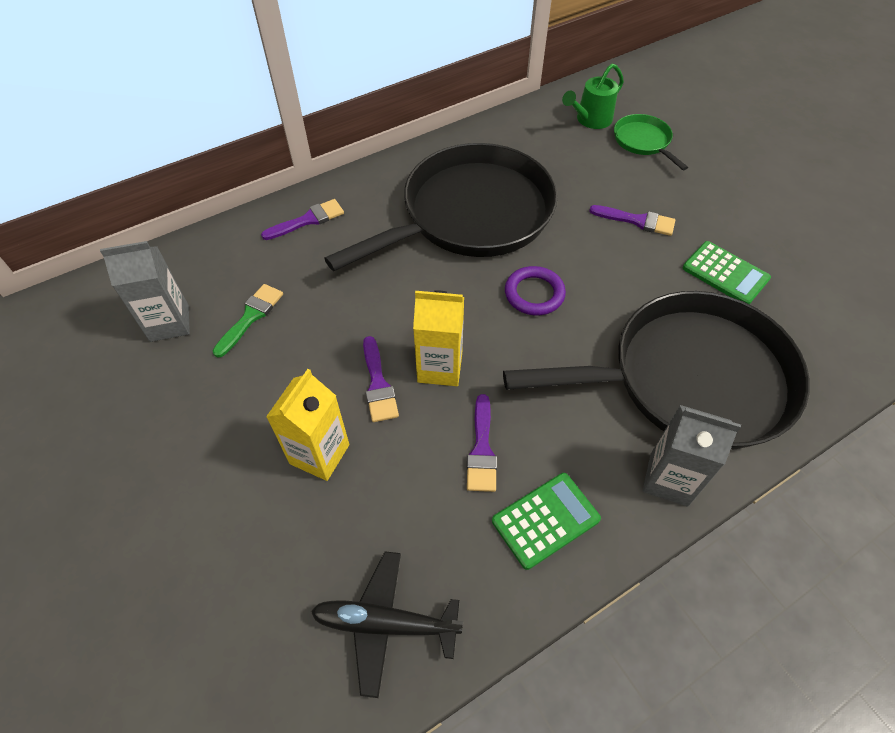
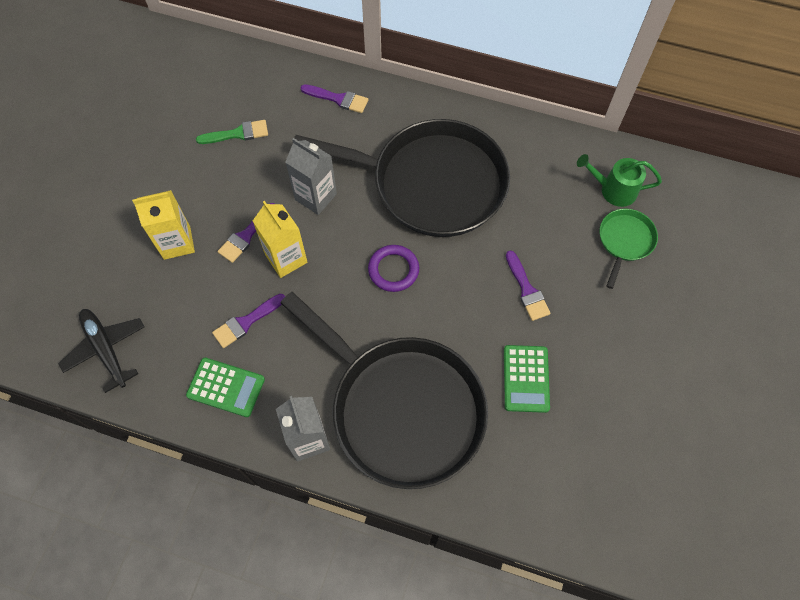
camera: 50 degrees right, 10 degrees up
grey carton [100,241,190,342] -> grey carton moved to [285,138,337,215]

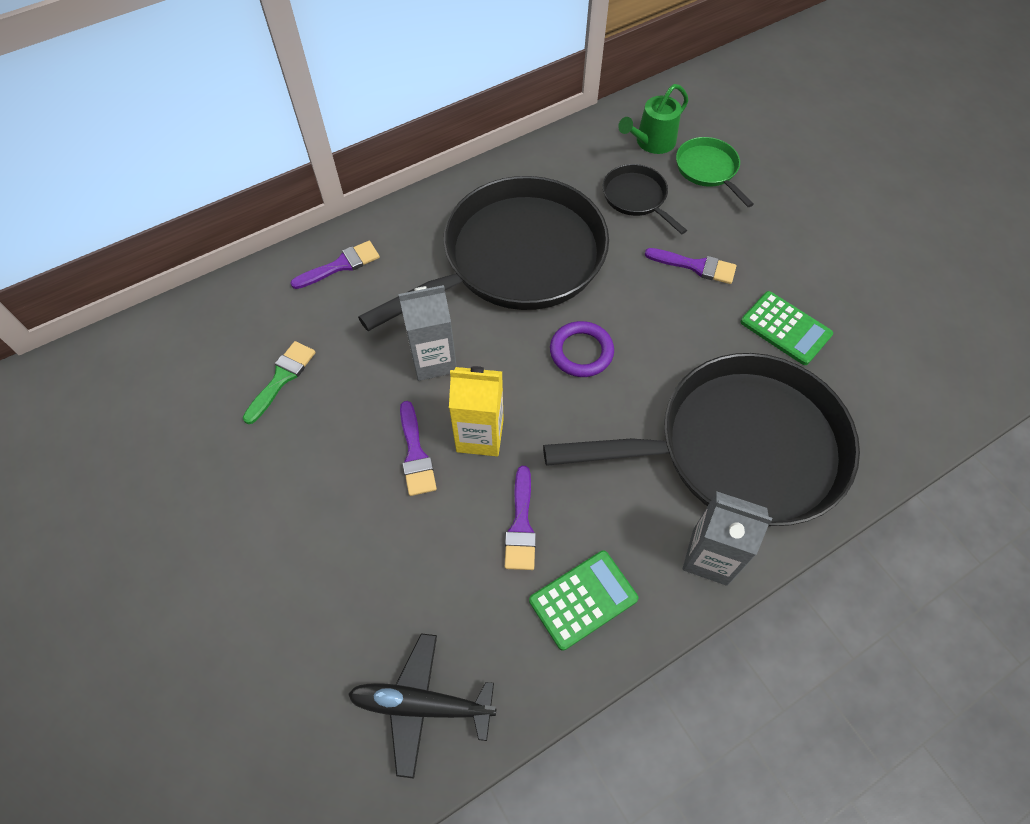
camera: 50 degrees left, 5 degrees down
yellow carton [132,190,195,260] -> none
none -> black pan [603,164,687,234]

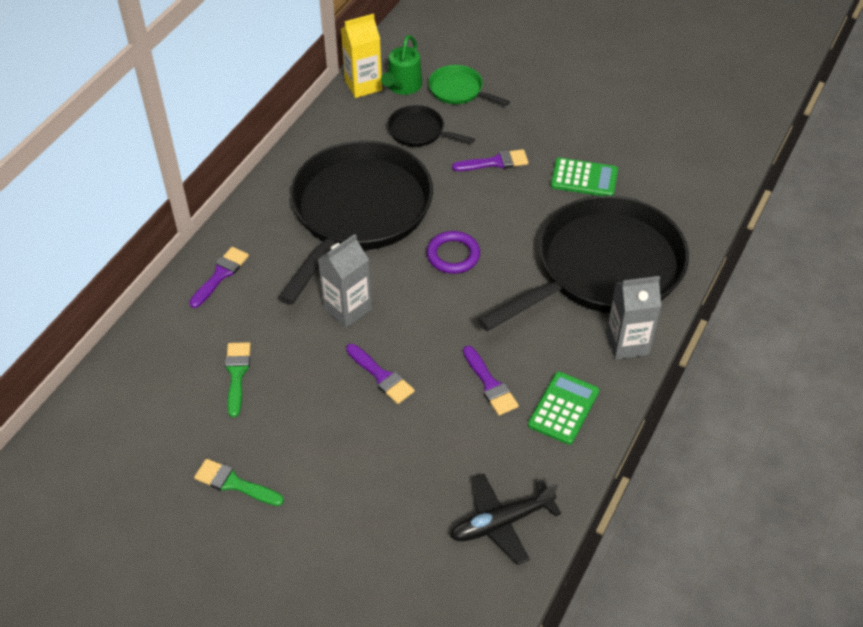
camera: 30 degrees left, 10 degrees down
yellow carton [449,366,504,456] -> yellow carton moved to [341,14,382,98]
none -> green brush [194,459,284,506]

